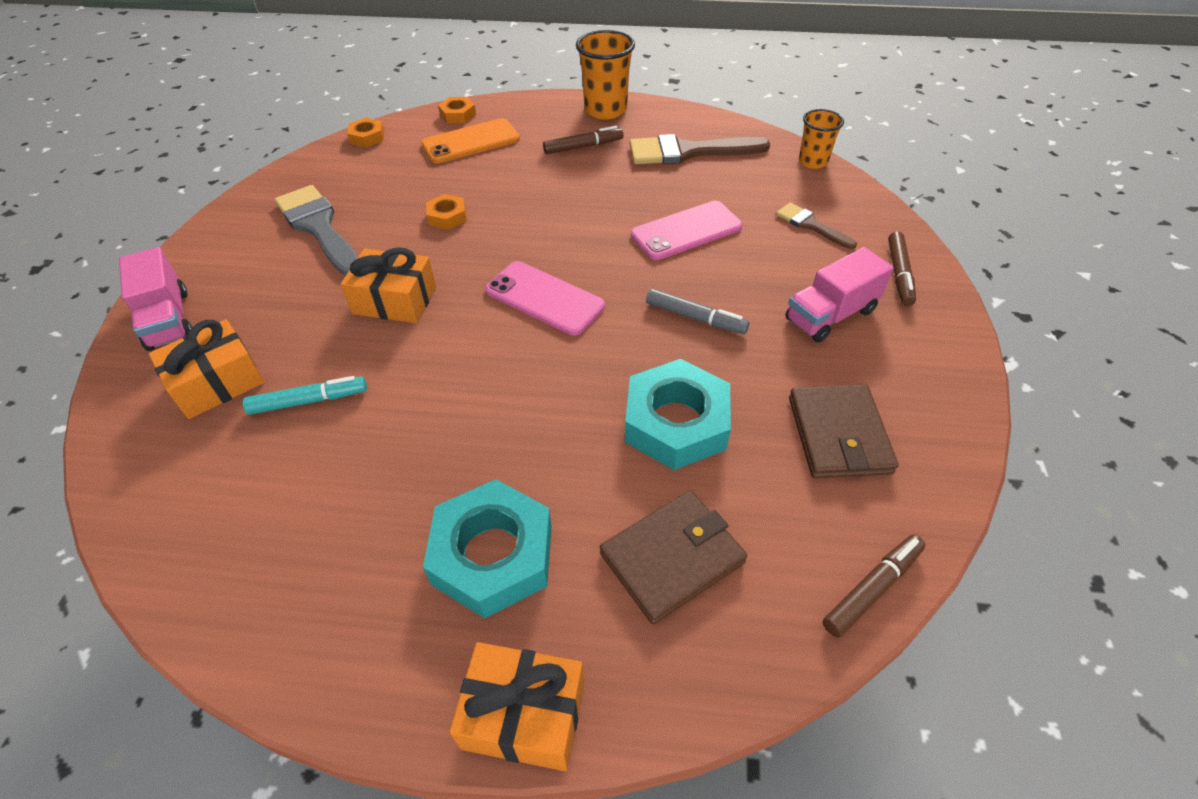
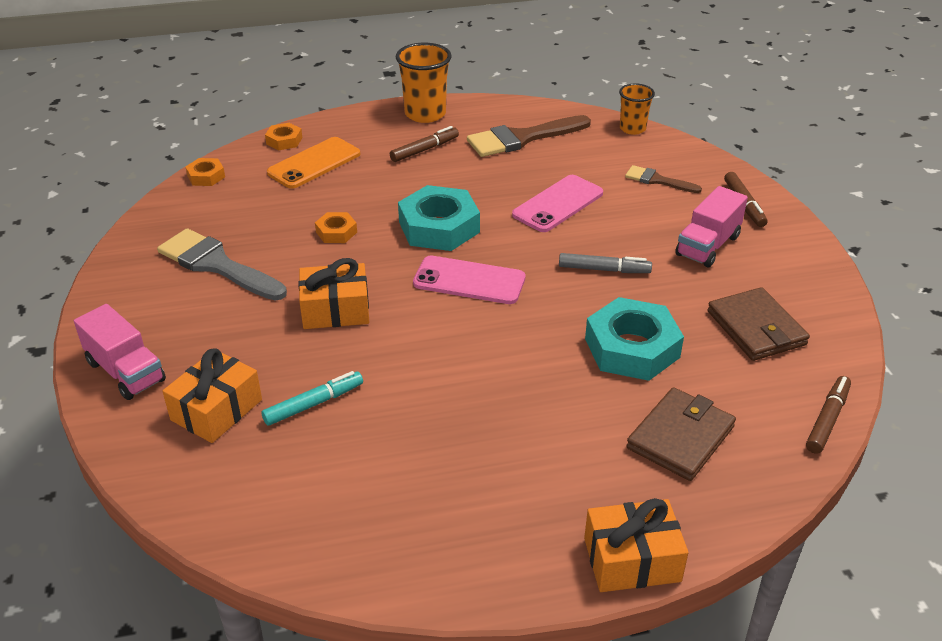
camera: 20 degrees left, 10 degrees down
turquoise nut [423,479,552,619] -> turquoise nut moved to [398,185,480,251]

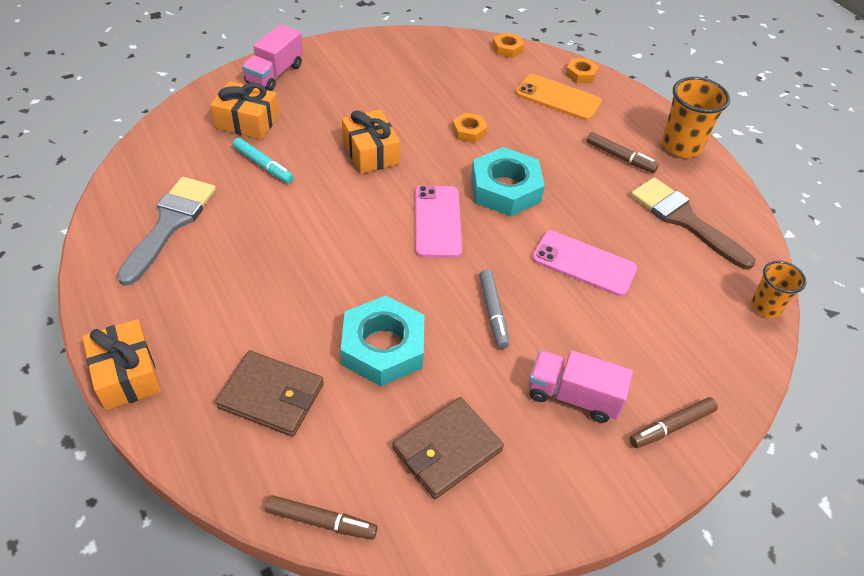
camera: 70 degrees right, 10 degrees up
grey brush [157,229,287,301] -> grey brush moved to [117,177,216,286]
brown brush [625,165,702,193] -> none

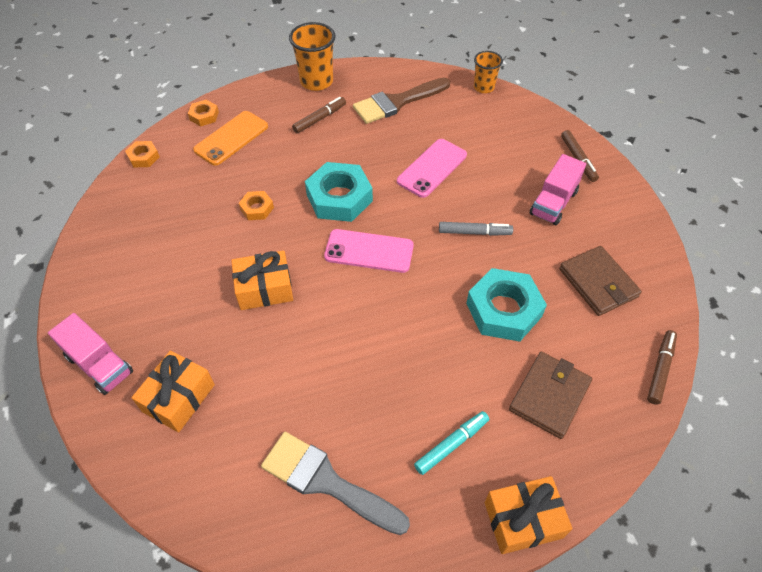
camera: 75 degrees left, 5 degrees up
turquoise marker [233,138,294,183] -> turquoise marker moved to [414,411,489,475]

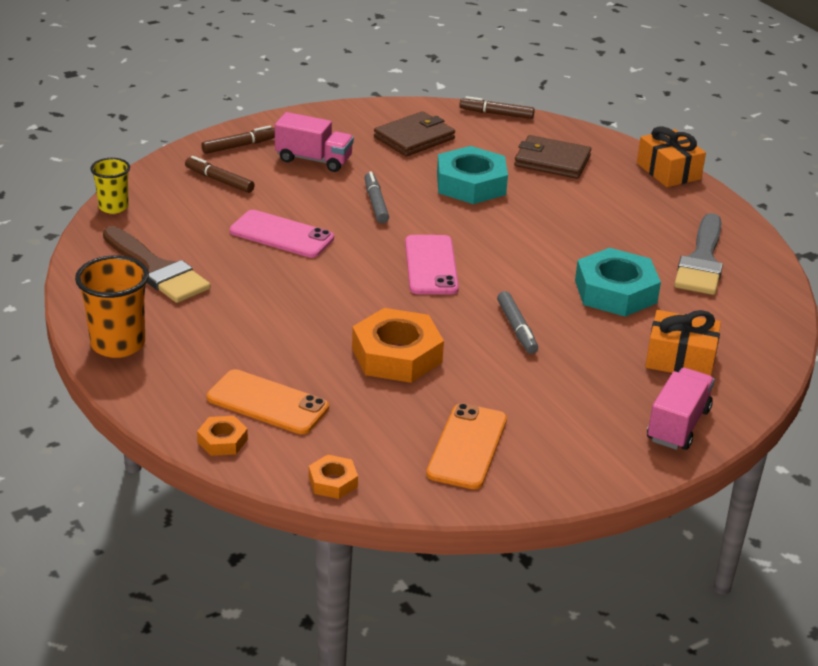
camera: 105 degrees left, 20 degrees down
orange gift [231,251,293,310] -> grey marker [497,291,538,354]
orange nut [239,191,274,220] -> orange nut [352,308,444,383], size x2.02
brown marker [292,97,346,133] -> brown marker moved to [185,156,255,193]
turquoise nut [305,162,373,222] -> turquoise nut moved to [575,248,661,317]
turquoise marker [414,411,489,475] -> none
orange cup [474,51,503,93] -> yellow cup [90,158,130,214]
none -> orange phone [426,403,507,489]

